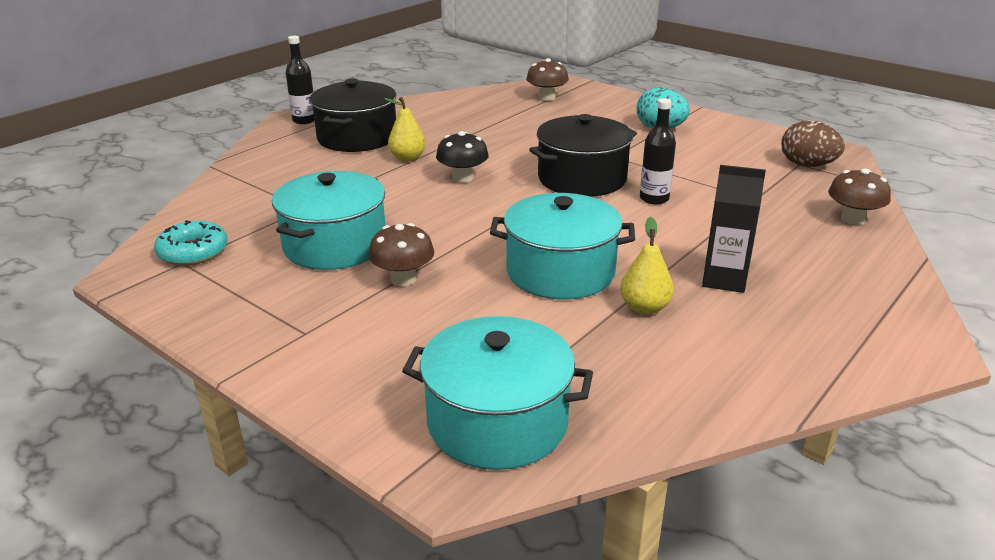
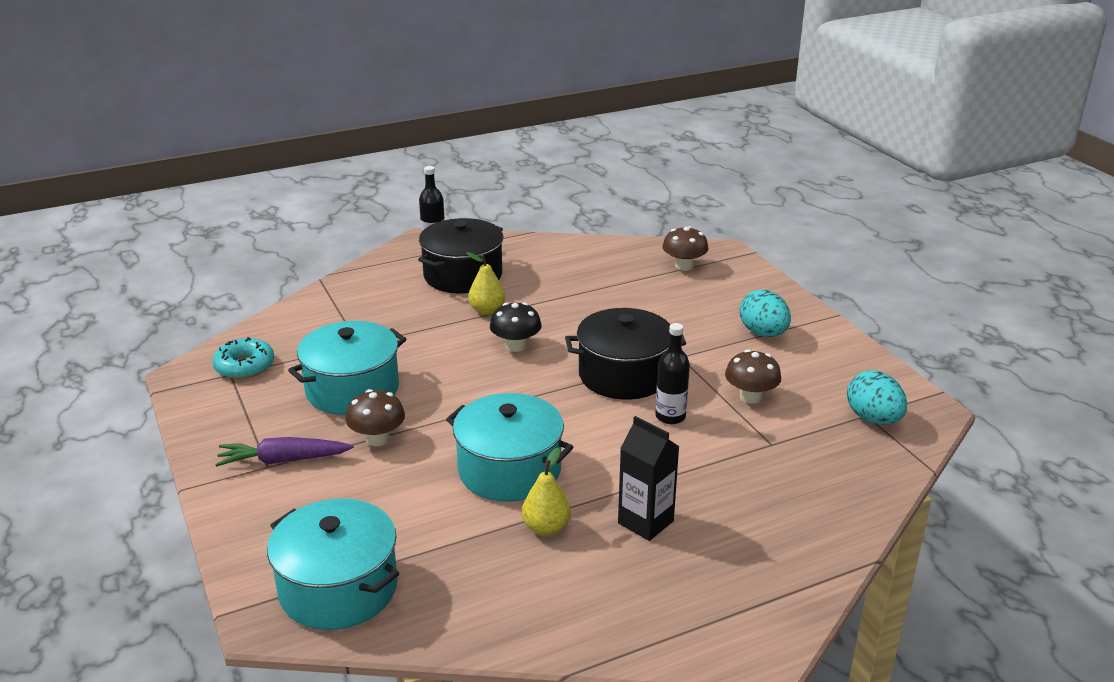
camera: 25 degrees right, 0 degrees up
brown egg [781,120,845,167] -> turquoise egg [847,370,907,425]
brown mushroom [828,168,891,225] -> brown mushroom moved to [725,349,781,404]
none -> purple carrot [215,437,354,467]

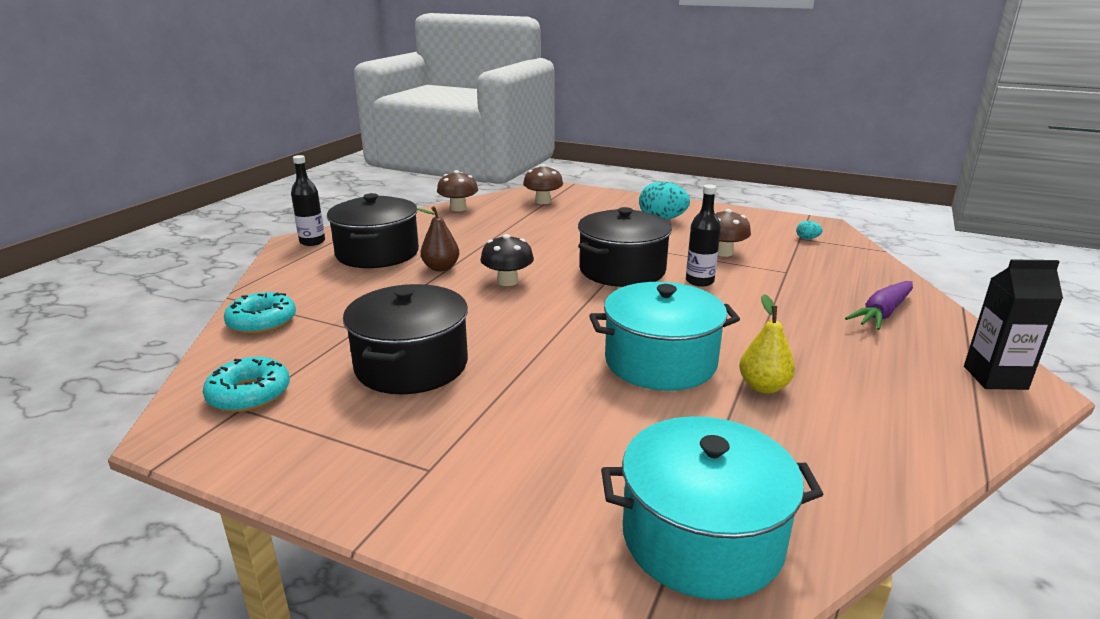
camera: 40 degrees left, 5 degrees down
purple carrot [215,437,354,467] -> purple carrot moved to [845,281,913,330]
turquoise pot [288,321,406,415] -> black pot [343,284,468,394]
brown mushroom [346,389,405,446] -> brown mushroom moved to [437,170,478,211]
yellow pear [466,252,505,315] -> brown pear [417,206,459,272]
black carton [618,416,680,541] -> black carton moved to [964,259,1063,390]
turquoise egg [847,370,907,425] -> turquoise egg [796,221,823,239], size x0.45
none -> turquoise donut [224,292,296,334]

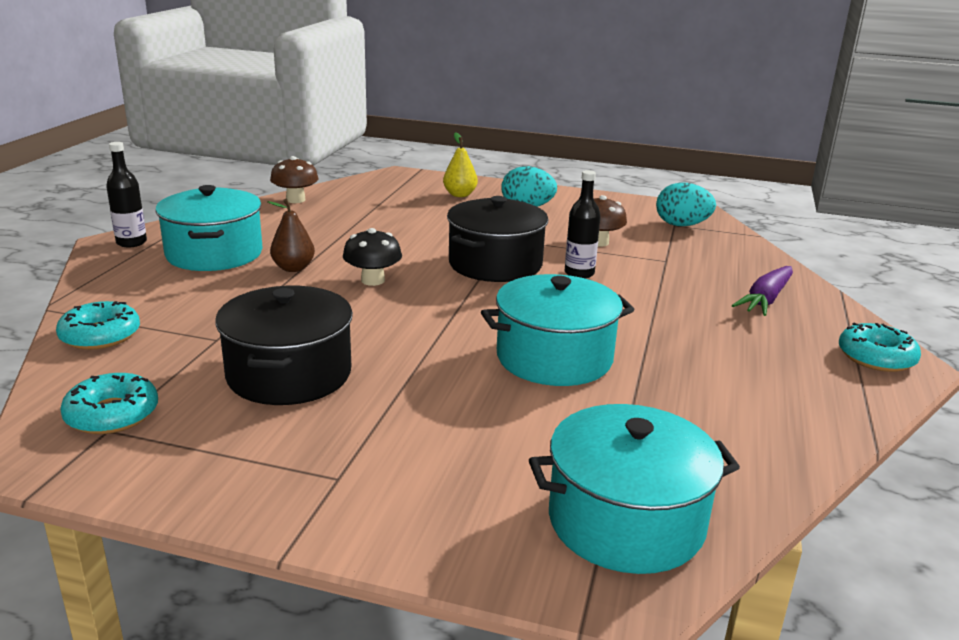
camera: 10 degrees left, 0 degrees up
black pot [327,193,419,268] -> turquoise pot [155,185,263,271]
brown mushroom [523,164,563,204] -> none
yellow pear [739,294,795,394] -> yellow pear moved to [443,132,478,197]
turquoise egg [796,221,823,239] -> turquoise egg [656,183,716,226], size x2.20
black carton [964,259,1063,390] -> turquoise donut [839,323,921,372]

